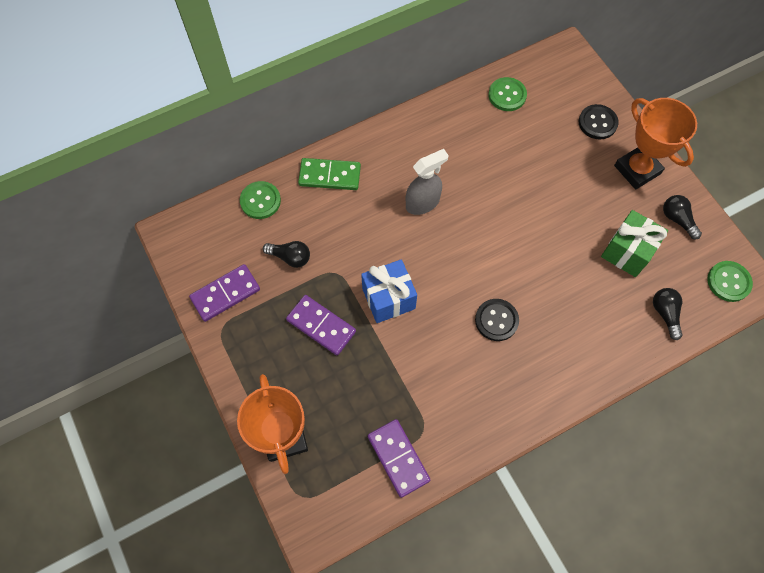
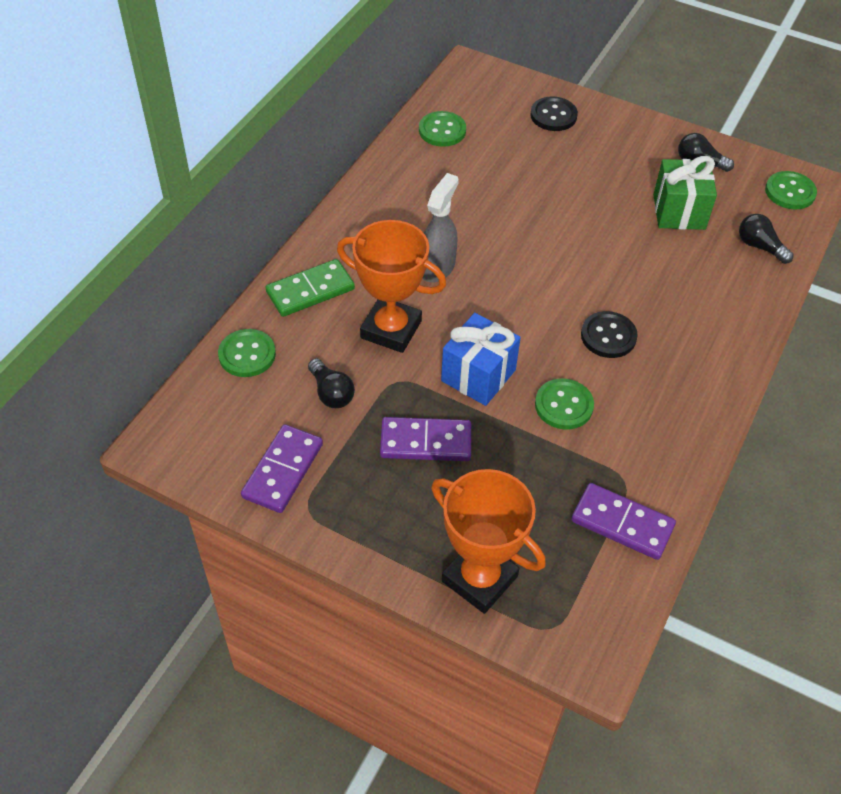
camera: 35 degrees left, 15 degrees down
black light bulb [263,241,310,268] -> black light bulb turned 75 degrees clockwise [308,358,355,408]
orange trophy [614,98,697,190] -> orange trophy moved to [337,220,446,353]
none -> green button [535,378,594,430]

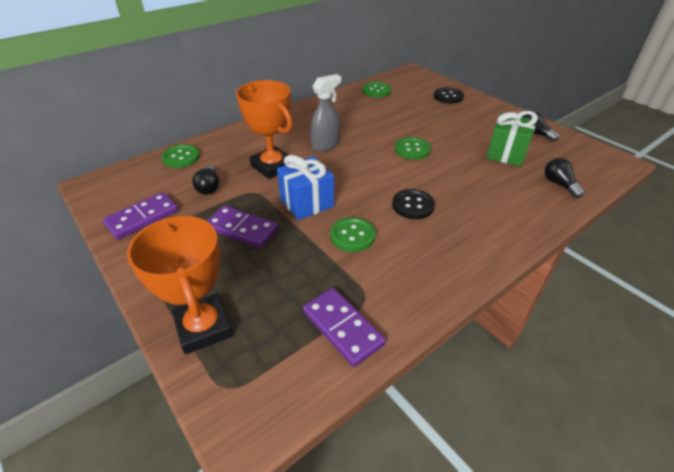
camera: 25 degrees right, 10 degrees down
green domino [265,259,355,317] -> none
green button [765,171,817,209] -> green button moved to [395,137,431,160]

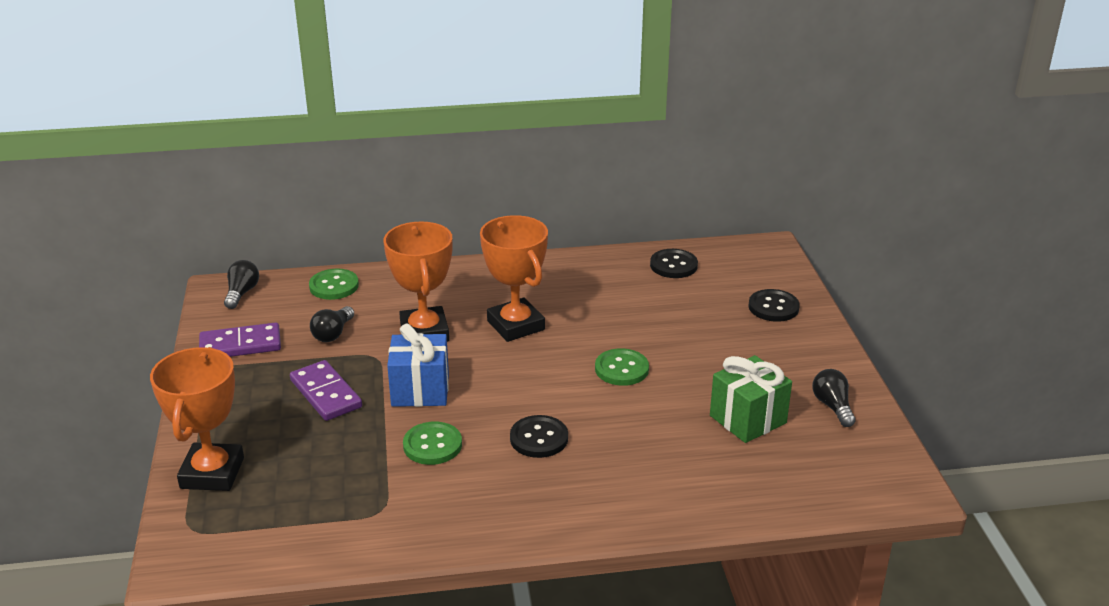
camera: 30 degrees right, 10 degrees down
purple domino [303,288,386,367] -> none
grey spray bottle [310,74,341,152] -> orange trophy [480,215,548,342]
green button [362,82,391,98] -> black button [650,249,698,278]
black light bulb [545,158,585,198] -> black light bulb moved to [224,260,259,309]

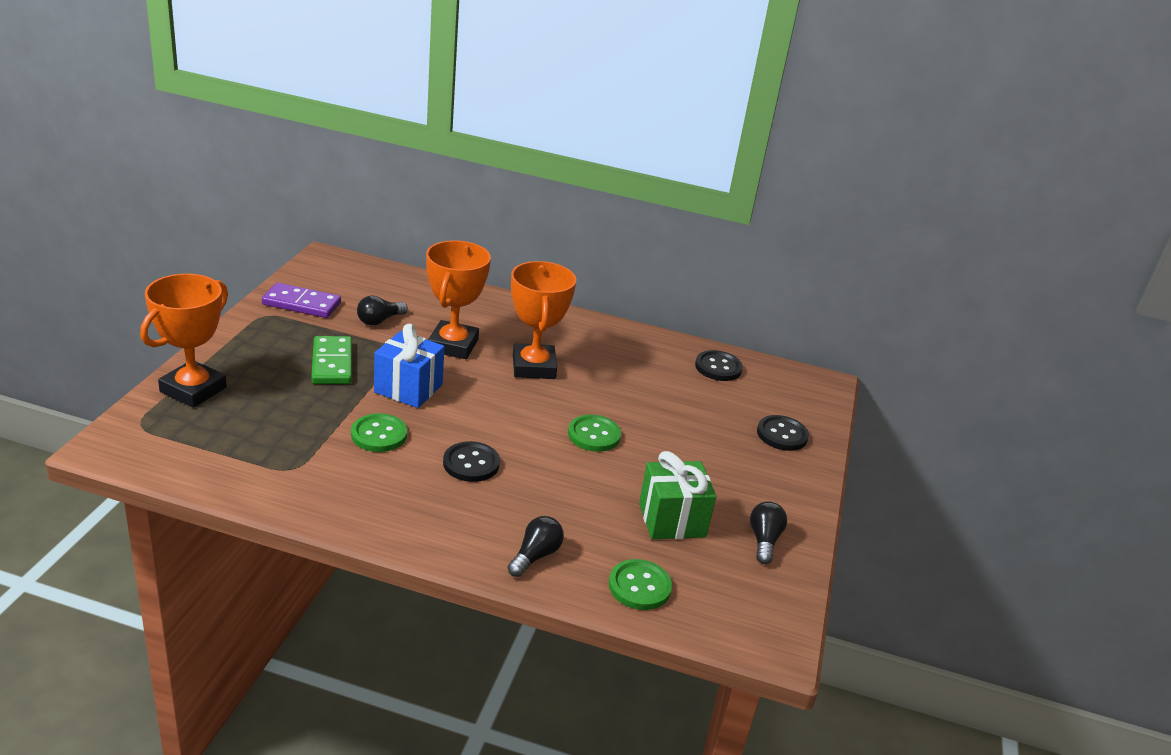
camera: 20 degrees right, 0 degrees up
black light bulb [224,260,259,309] -> black light bulb moved to [507,516,564,577]
purple domino [290,360,362,421] -> green domino [311,336,352,384]
green button [309,269,359,300] -> green button moved to [609,559,672,610]

